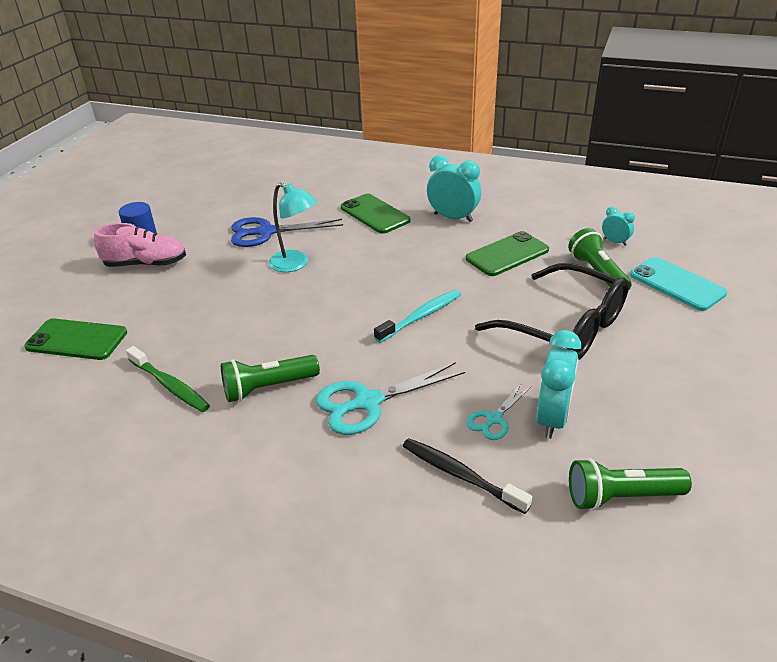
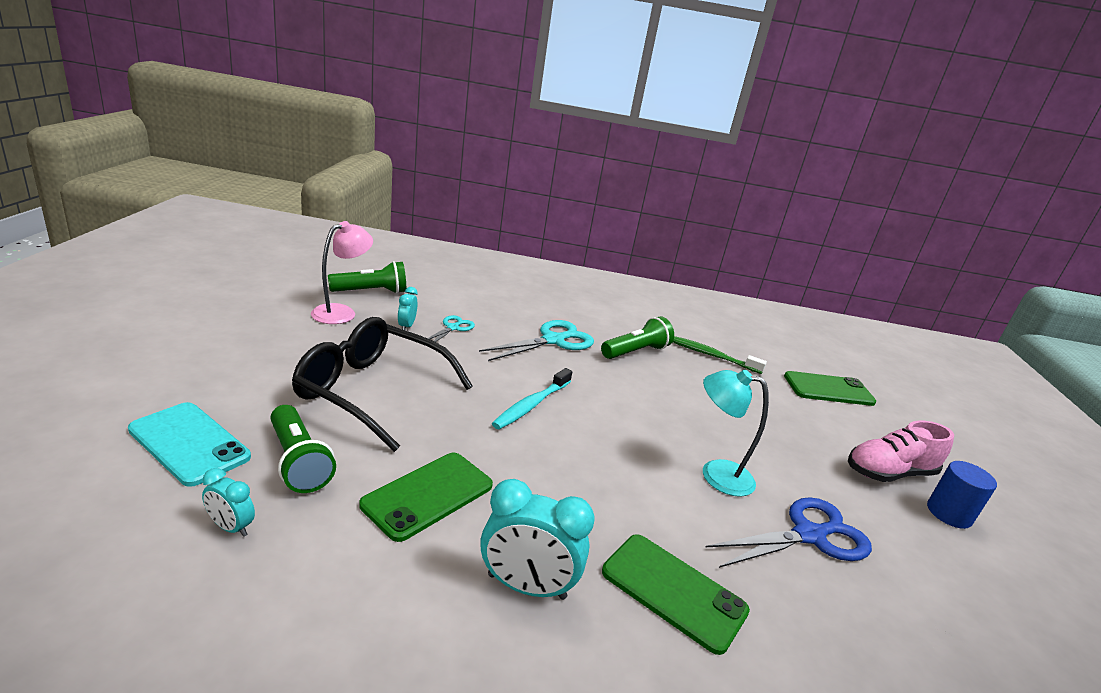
camera: 160 degrees right, 10 degrees down
black toothbrush [403,438,532,514] -> none
turquoise clock [536,330,581,439] -> turquoise clock [398,287,418,330], size x0.53
none -> pink lamp [311,221,373,324]

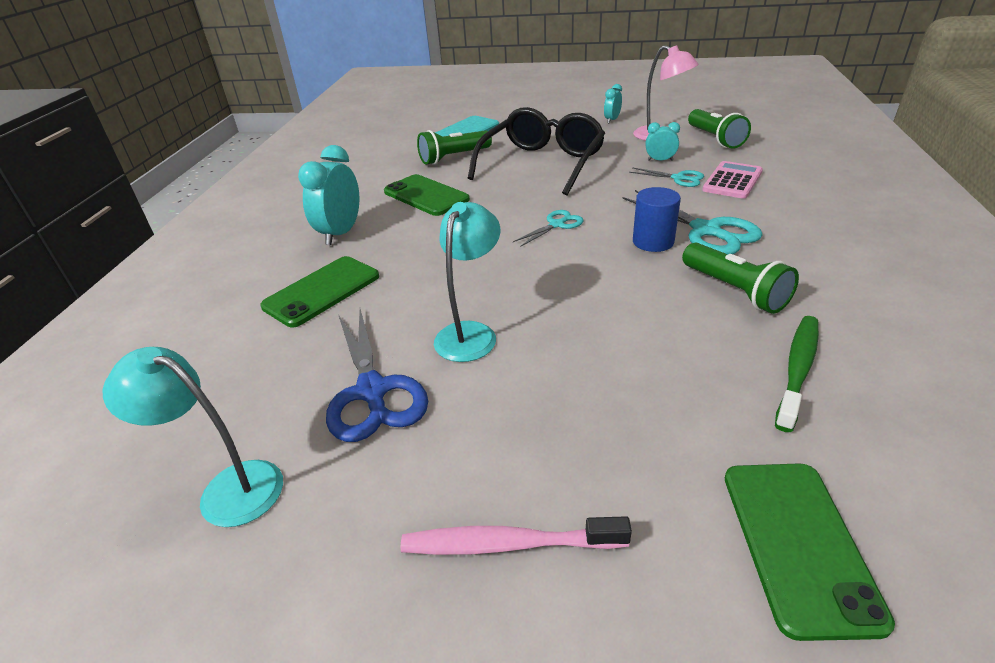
camera: 100 degrees right, 10 degrees up
turquoise clock [202,468,255,537] -> turquoise clock moved to [604,84,622,123]
turquoise toothbrush [492,368,572,430] -> turquoise scissors [513,210,583,247]
pink shoe [848,421,954,482] -> pink toothbrush [400,516,632,555]
blue cylinder [927,461,997,529] -> blue cylinder moved to [633,187,681,252]
none -> turquoise lamp [103,347,283,527]
none -> pink calculator [702,161,763,199]

